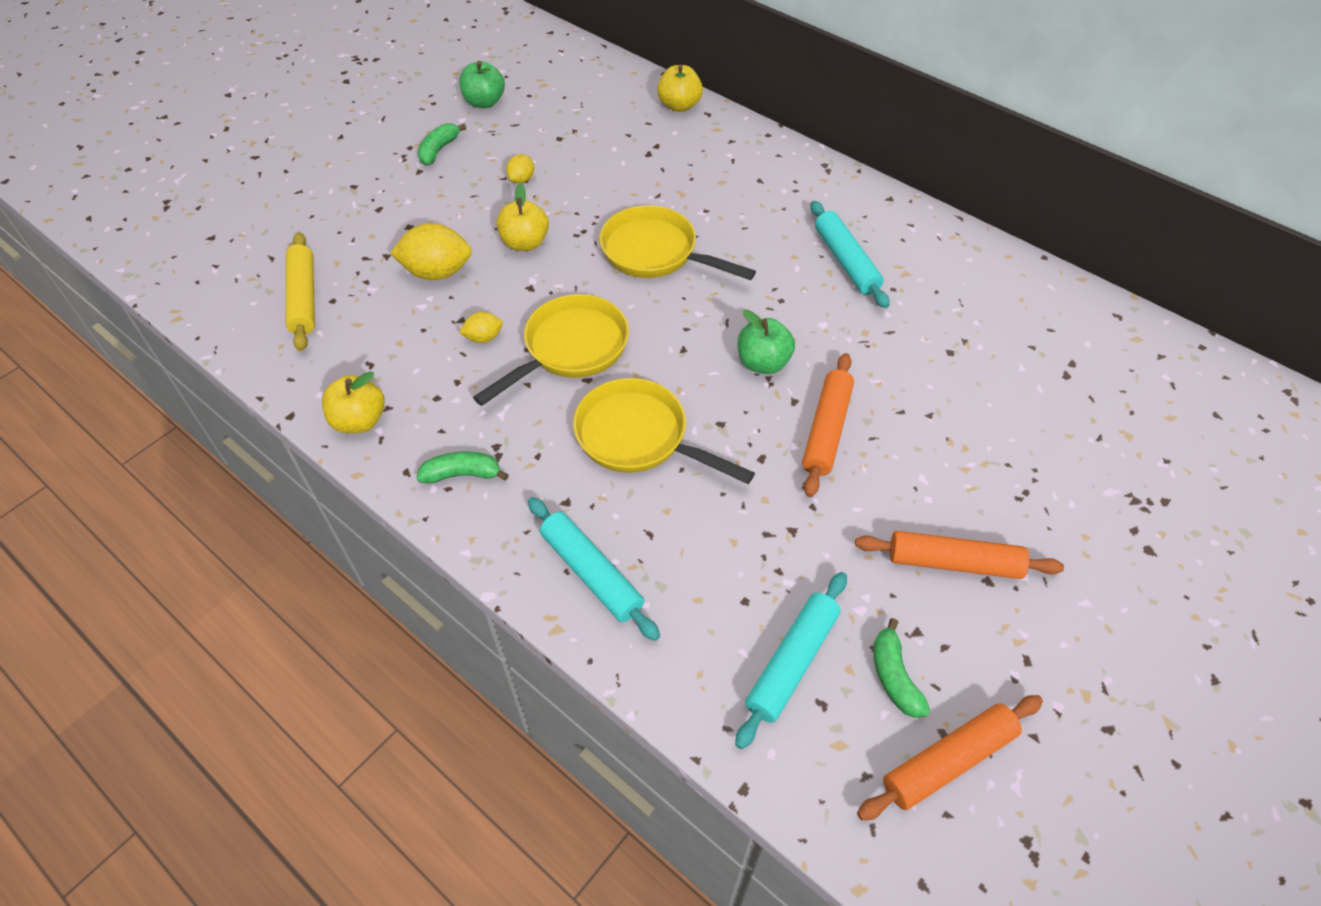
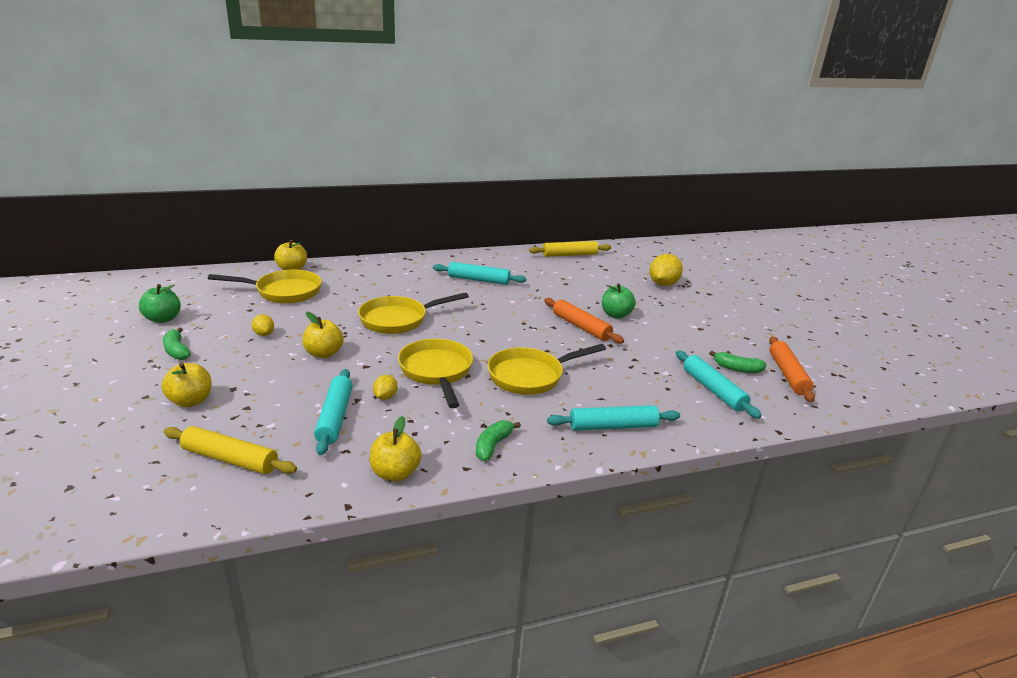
camera: 60 degrees left, 25 degrees down
yellow lemon [390,223,472,280] -> yellow lemon moved to [650,254,683,286]
green apple [738,310,795,374] -> green apple moved to [602,283,636,319]
orange rolling pin [855,531,1064,579] -> none
none -> yellow apple [162,363,211,407]
none -> yellow pan [208,270,322,304]
none -> turquoise rolling pin [314,369,353,455]
none -> yellow rolling pin [529,241,611,257]

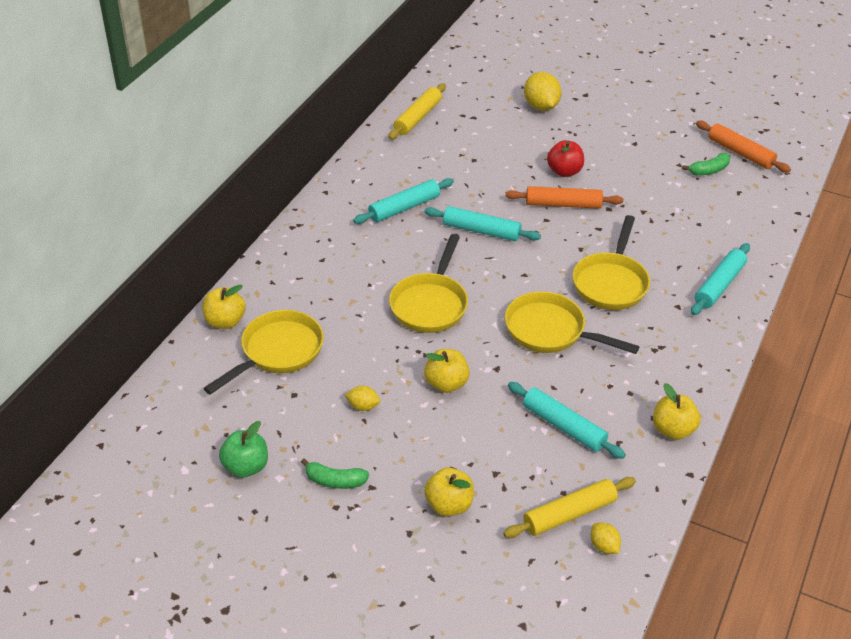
camera: 45 degrees left, 15 degrees up
yellow lemon [373,375,398,400] -> yellow lemon moved to [591,523,621,554]
green banana [476,420,521,461] -> none
green apple [602,283,636,319] -> red apple [547,140,584,177]
turquoise rolling pin [676,350,762,419] -> turquoise rolling pin moved to [425,206,541,241]

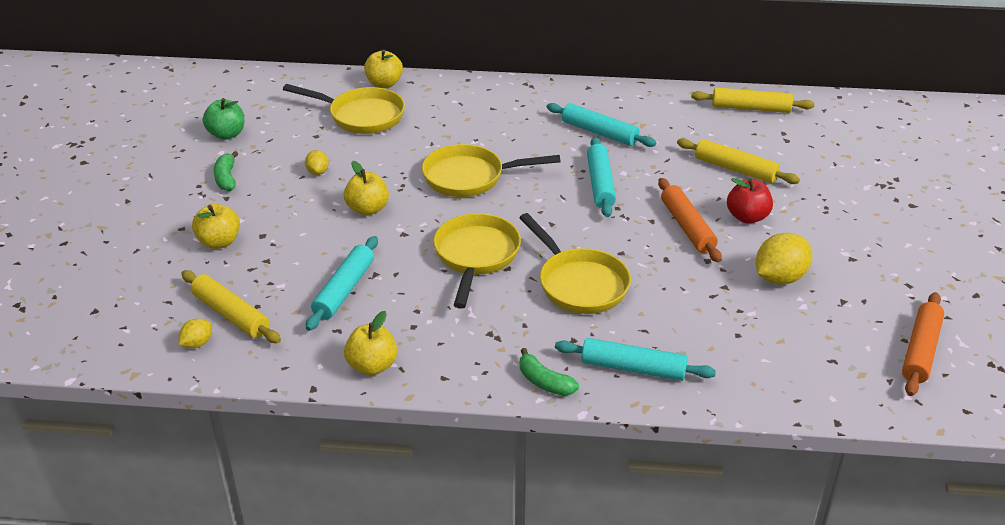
camera: 70 degrees right, 5 degrees down
yellow lemon [524,72,561,111] -> yellow lemon moved to [756,233,812,285]
yellow pan [573,215,650,310] -> yellow pan turned 120 degrees counterclockwise [519,213,631,314]
green banana [682,153,730,176] -> green banana moved to [520,348,579,396]
none -> yellow rolling pin [677,138,800,184]

